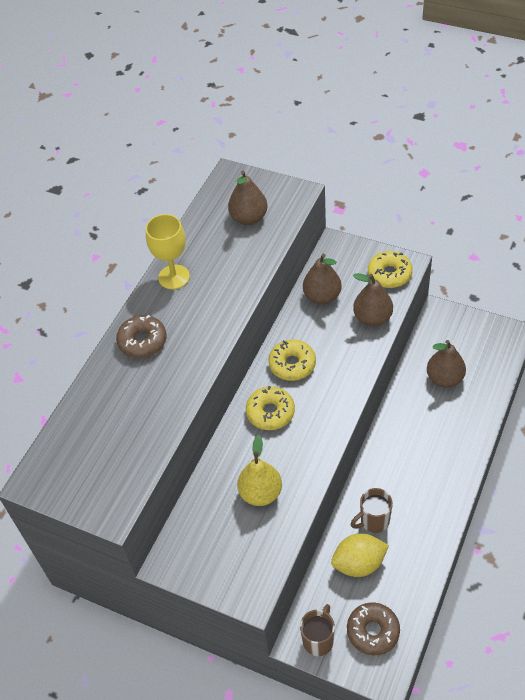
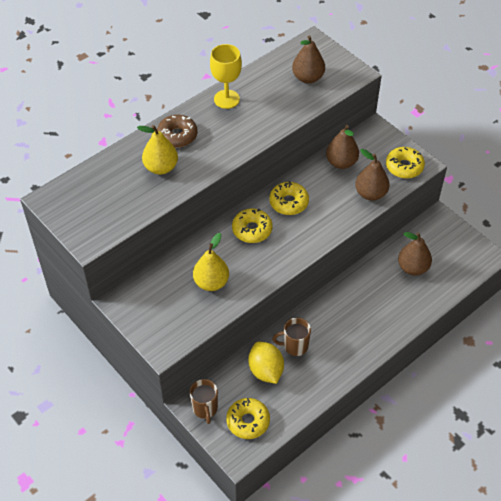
camera: 20 degrees right, 0 degrees up
brown mug [300,604,335,656] -> brown mug turned 120 degrees clockwise [190,379,218,424]
yellow lemon [331,533,389,577] -> yellow lemon turned 60 degrees clockwise [248,342,284,384]
brown donut [347,603,400,655] -> yellow donut [226,398,270,439]
none -> yellow pear [137,125,178,175]

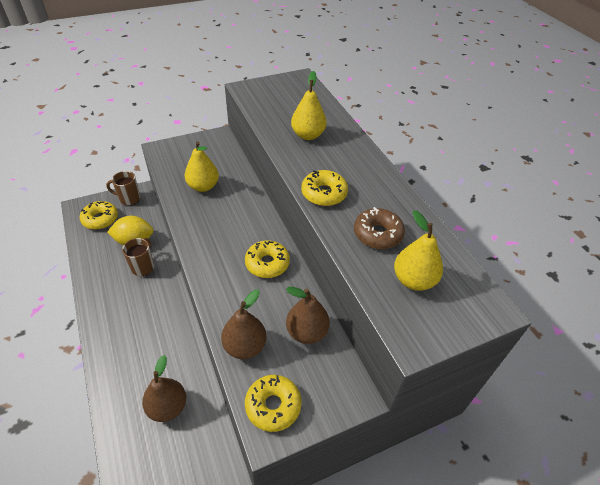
camera: 105 degrees right, 5 degrees down
brown donut [157,115,197,147] -> brown donut moved to [354,207,405,249]
yellow goblet [210,44,242,109] -> none
yellow donut [232,209,272,243] -> yellow donut moved to [301,170,348,206]
brown pear [292,35,325,83] -> yellow pear [394,210,443,291]

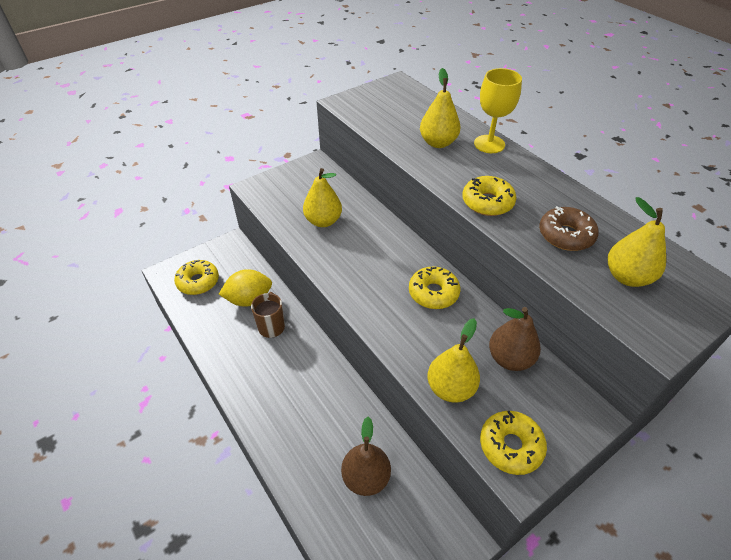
camera: 10 degrees left, 0 degrees up
brown mug [106,171,140,205] -> none
brown pear [221,290,267,359] -> yellow pear [427,318,480,403]
none -> yellow goblet [474,68,522,153]

